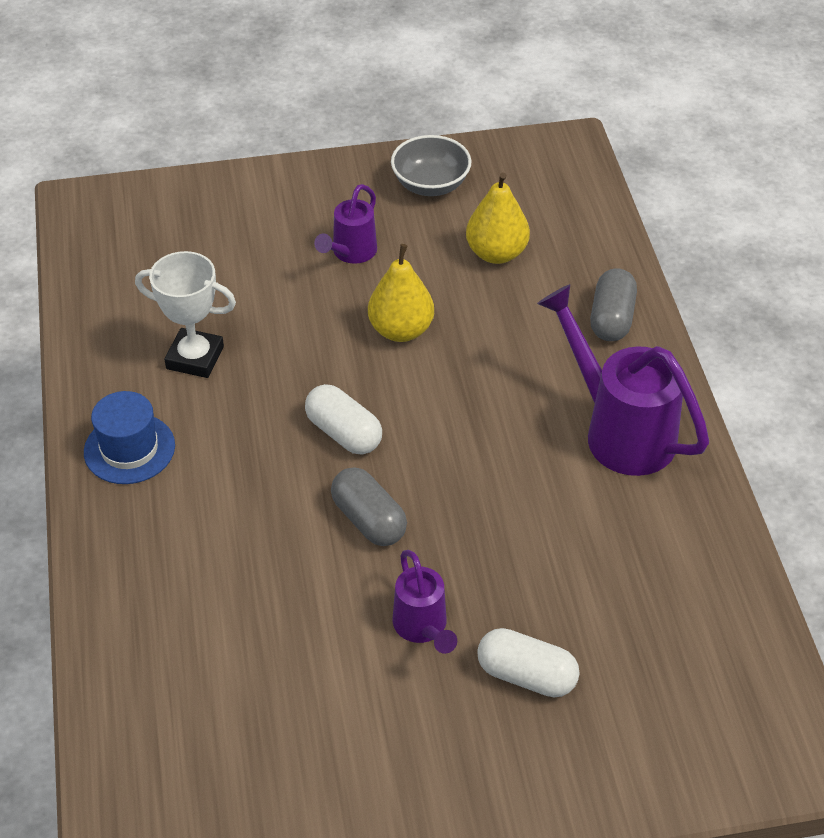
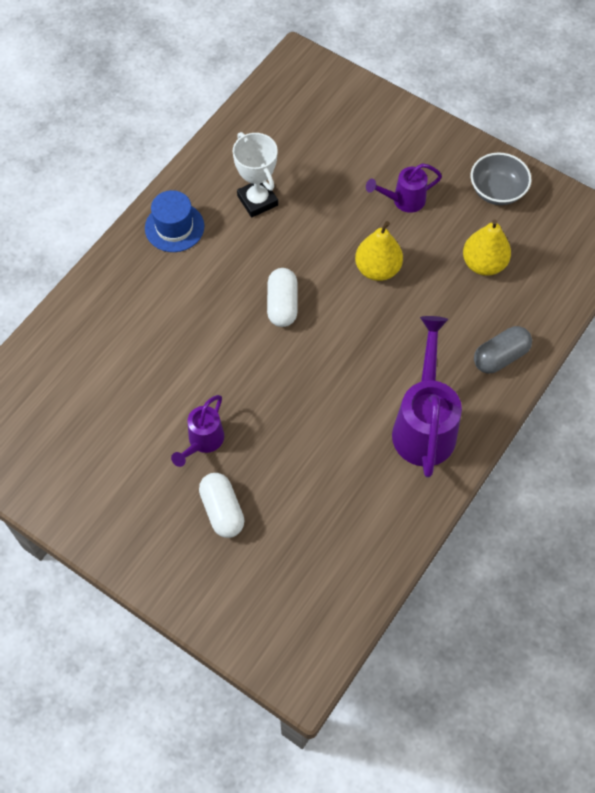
camera: 45 degrees right, 15 degrees up
grey capsule [331,467,407,546] -> none

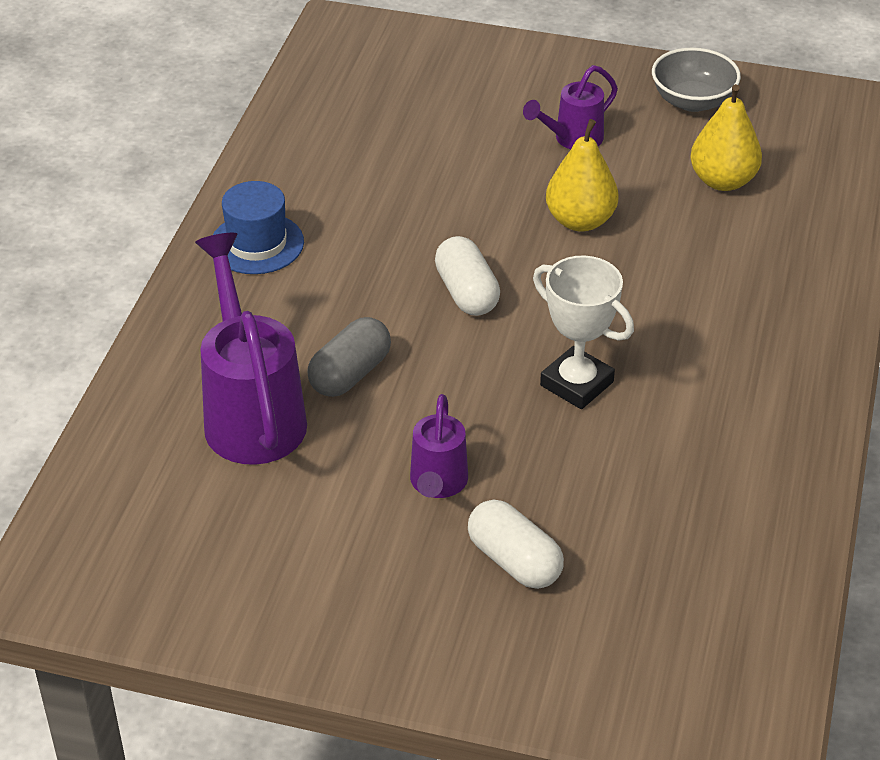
camera: 20 degrees left, 20 degrees down
white trophy [232,132,278,218] -> white trophy moved to [533,256,634,409]
purple watering can [392,316,462,478] -> purple watering can moved to [195,233,307,465]
grey capsule [474,326,532,374] -> grey capsule moved to [307,317,391,397]

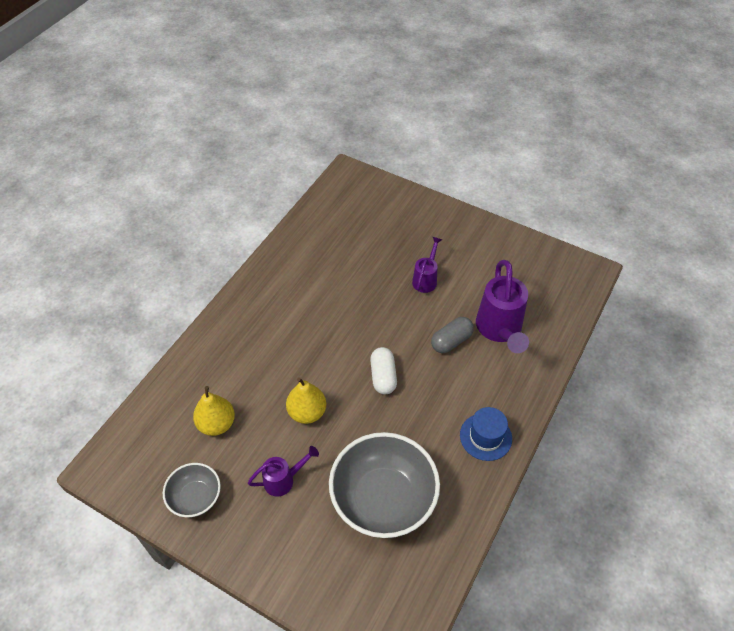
camera: 165 degrees left, 10 degrees up
white capsule [468,500,564,589] -> none
white trophy [533,256,634,409] -> none
none -> grey bowl [329,432,440,538]

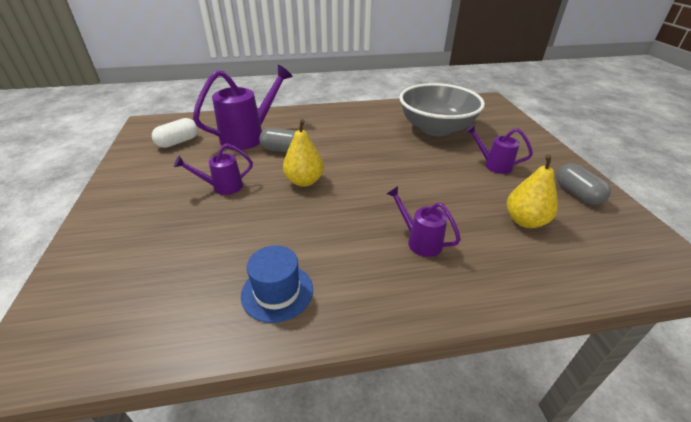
camera: 130 degrees left, 15 degrees down
grey bowl [163,463,221,517] -> grey capsule [556,163,611,205]
yellow pear [286,377,326,424] -> yellow pear moved to [283,119,324,187]
white capsule [370,347,397,394] -> white capsule moved to [152,118,198,148]
blue hat [460,407,512,461] -> blue hat moved to [241,246,313,323]
none -> purple watering can [386,186,461,257]

